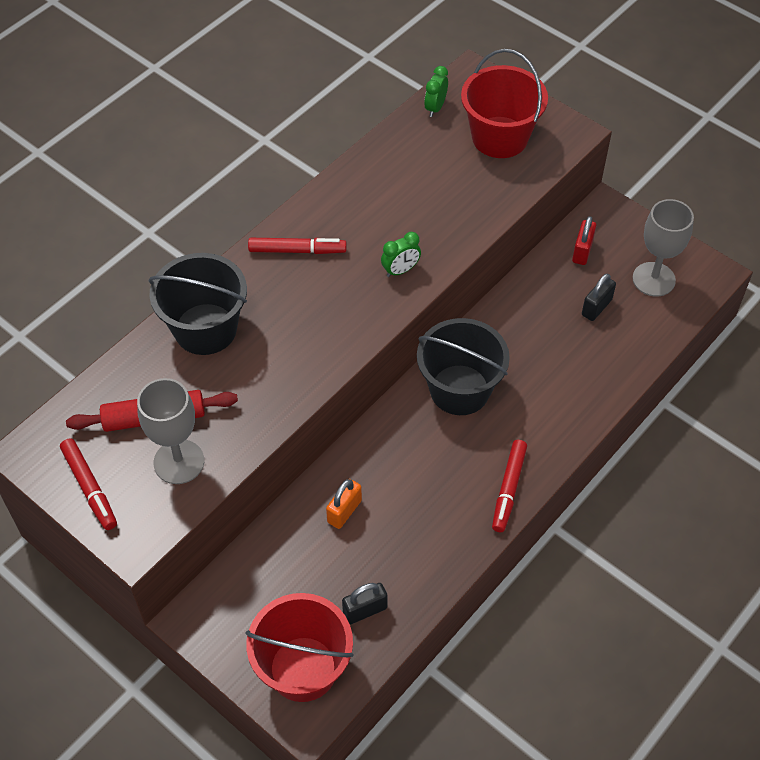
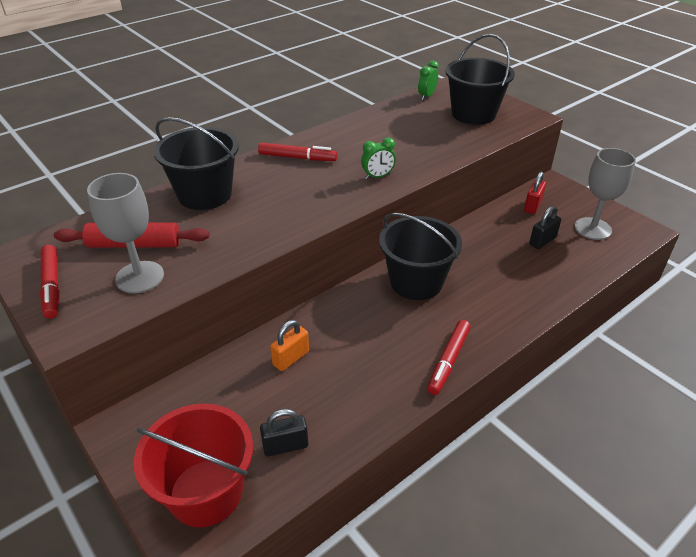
camera: 10 degrees right, 15 degrees down
red bucket [461,49,548,158] -> black bucket [445,34,515,125]

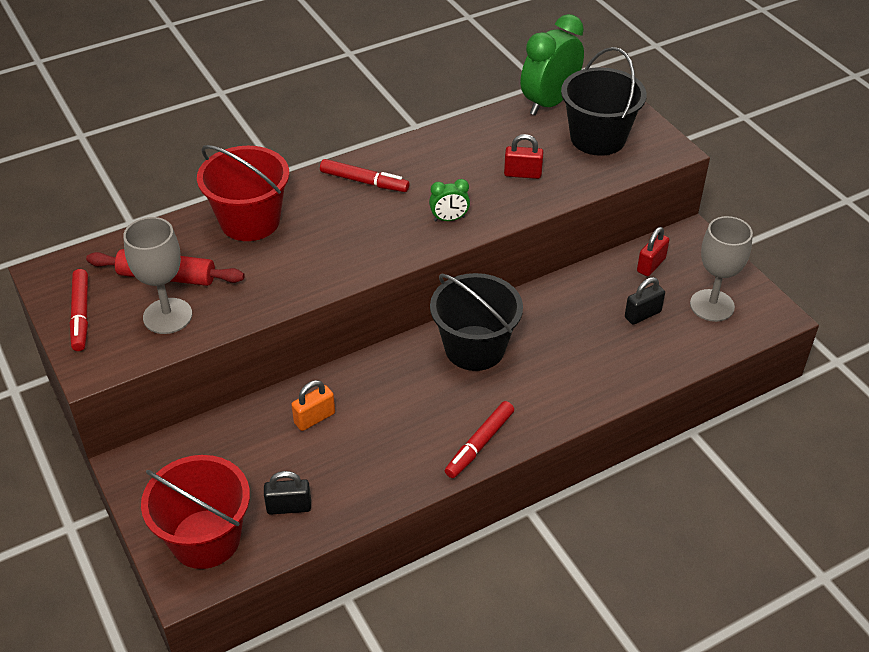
camera: 10 degrees right, 5 degrees up
black bucket [154,117,239,210] -> red bucket [197,145,289,241]
green clock [418,61,439,100] -> green clock [521,14,584,115], size x2.08
none -> red padlock [504,134,543,179]

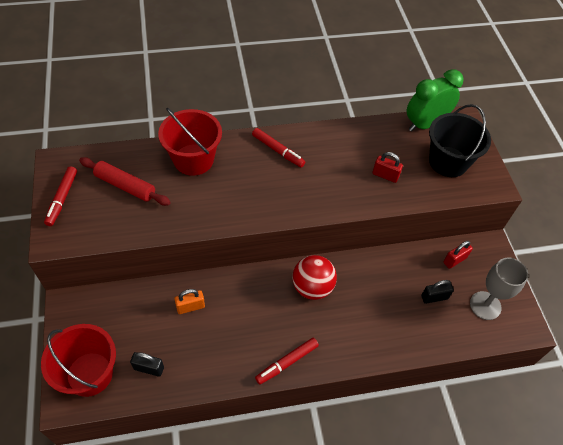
camera: 15 degrees right, 10 degrees up
grey goblet [123,217,192,334] -> none
green clock [429,179,470,221] -> none
black bucket [430,273,523,371] -> red ball [292,255,337,300]

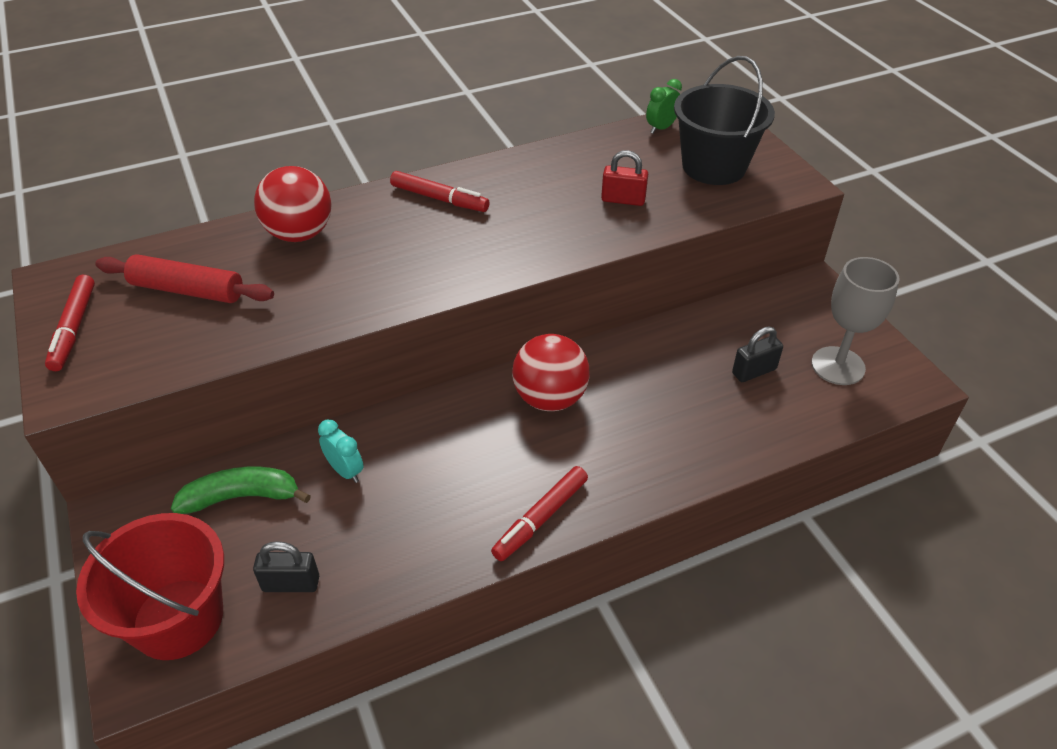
camera: 10 degrees left, 10 degrees down
red bucket [158,108,222,176] -> red ball [254,166,332,242]
orange padlock [174,289,205,314] -> turquoise clock [318,420,364,483]
green clock [407,69,464,132] -> green clock [646,79,682,133], size x0.48
red padlock [443,241,473,269] -> none
none -> green banana [171,467,311,514]

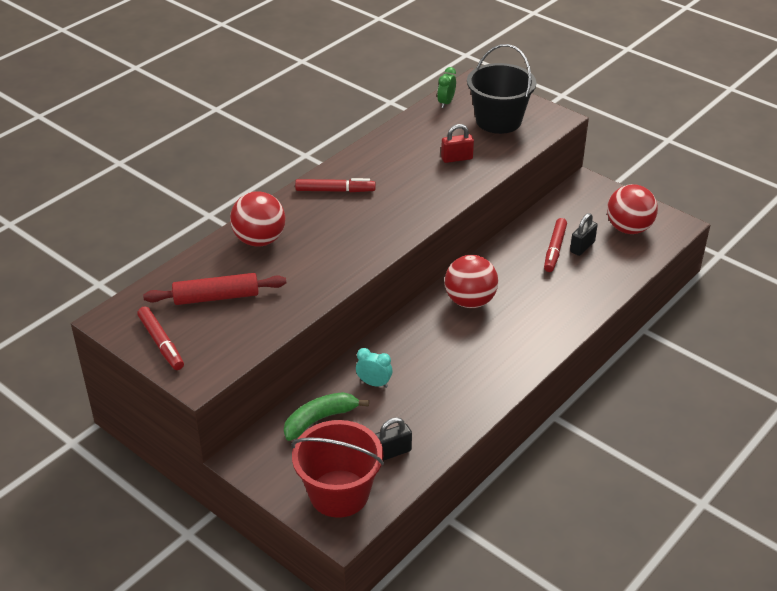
camera: 25 degrees left, 5 degrees down
red marker [491,466,588,561] -> red marker moved to [544,218,567,272]
grey goblet [812,257,900,385] -> red ball [607,184,658,234]

